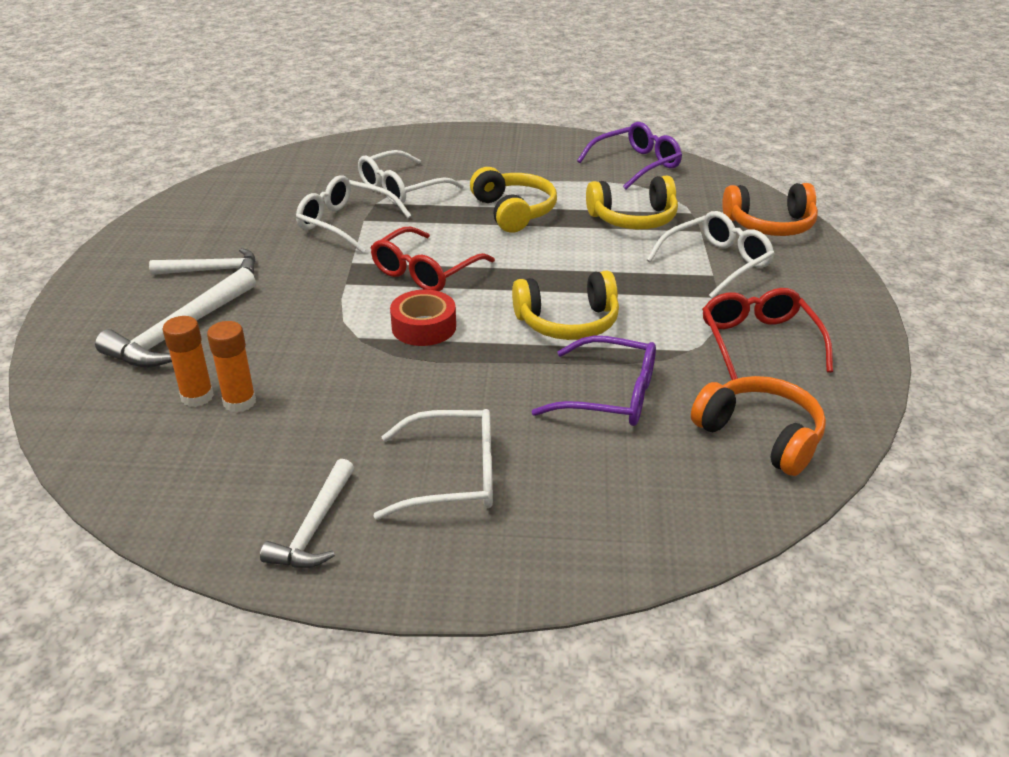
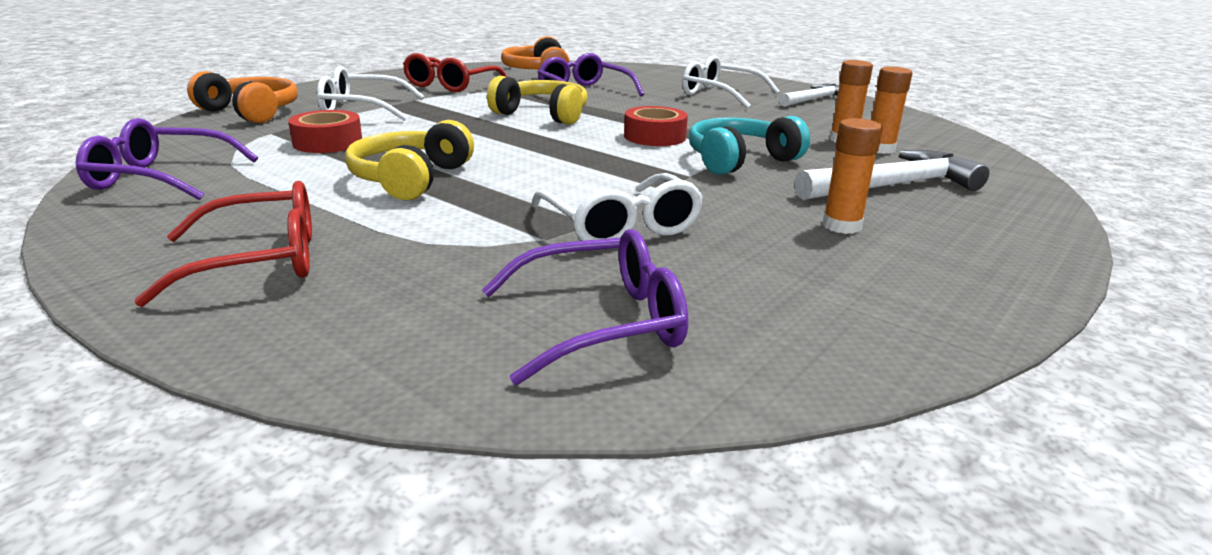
camera: 145 degrees left, 10 degrees down
white hammer [149,248,255,275] -> orange glue stick [822,118,883,234]
white glasses [358,150,464,205] -> none
red glasses [370,227,495,291] -> red glasses moved to [134,181,312,307]
yellow headphones [586,176,678,229] -> red tape [288,110,362,153]
none -> purple glasses [482,229,688,385]
none -> turquoise headphones [689,116,810,175]

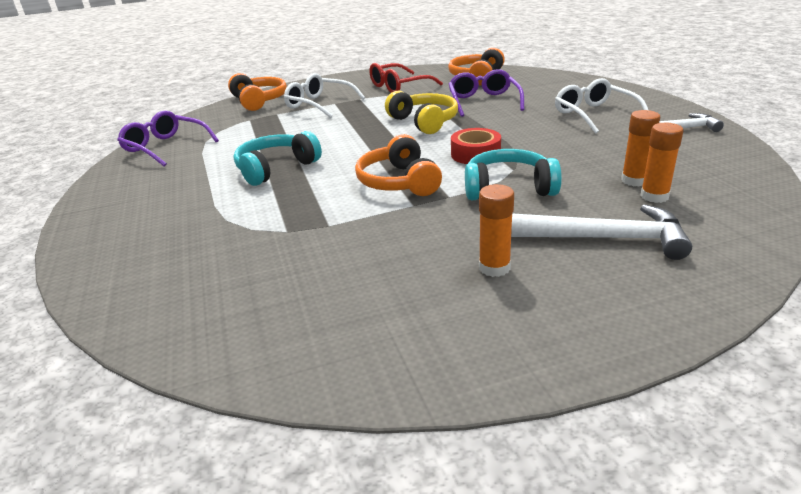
camera: 35 degrees right, 5 degrees up
red glasses [134,181,312,307] -> none
red tape [288,110,362,153] -> none
yellow headphones [345,120,474,200] -> turquoise headphones [234,131,322,186]
purple glasses [482,229,688,385] -> none
white glasses [531,173,703,241] -> none
none -> orange headphones [355,134,442,196]

